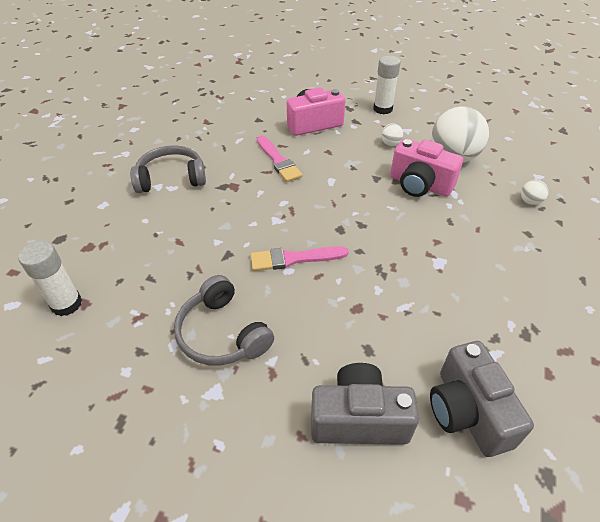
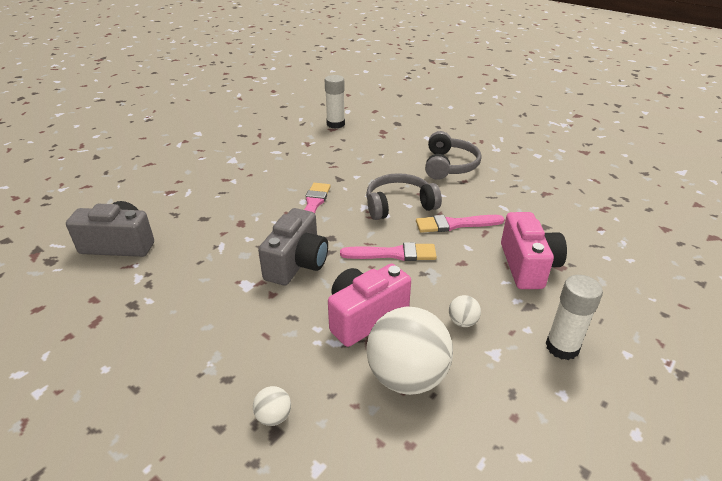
camera: 110 degrees right, 10 degrees down
grey headphones [174,275,274,366] -> grey headphones moved to [366,173,442,220]
grey camera [311,363,419,445] -> grey camera moved to [258,208,328,285]
none -> pink brush [340,242,437,261]

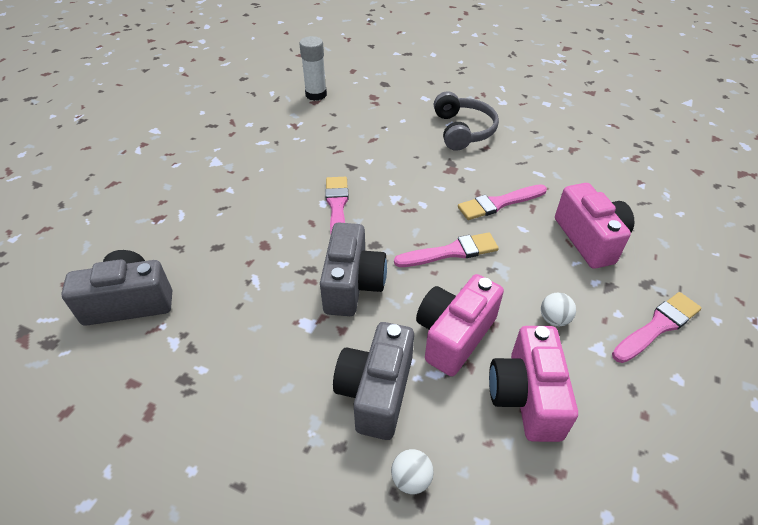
camera: 15 degrees left, 10 degrees up
grey headphones [366,173,442,220] -> none
white ball [366,307,453,395] -> pink camera [489,326,578,442]
white glue stick [546,275,603,360] -> pink brush [612,292,701,363]
none -> grey camera [333,322,414,440]

